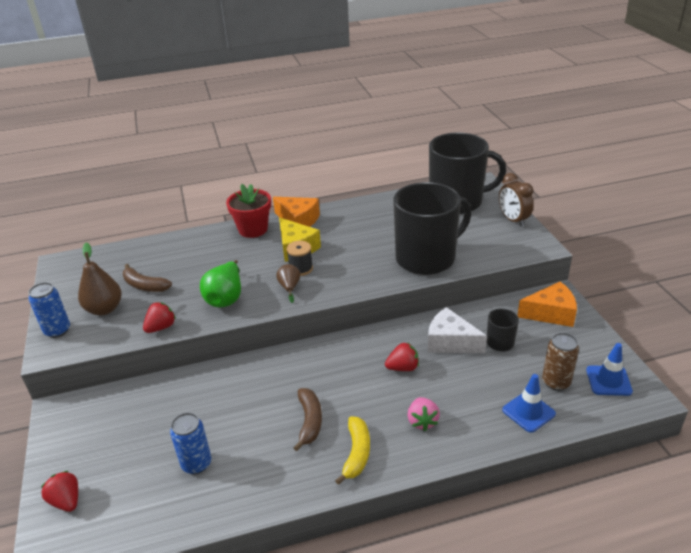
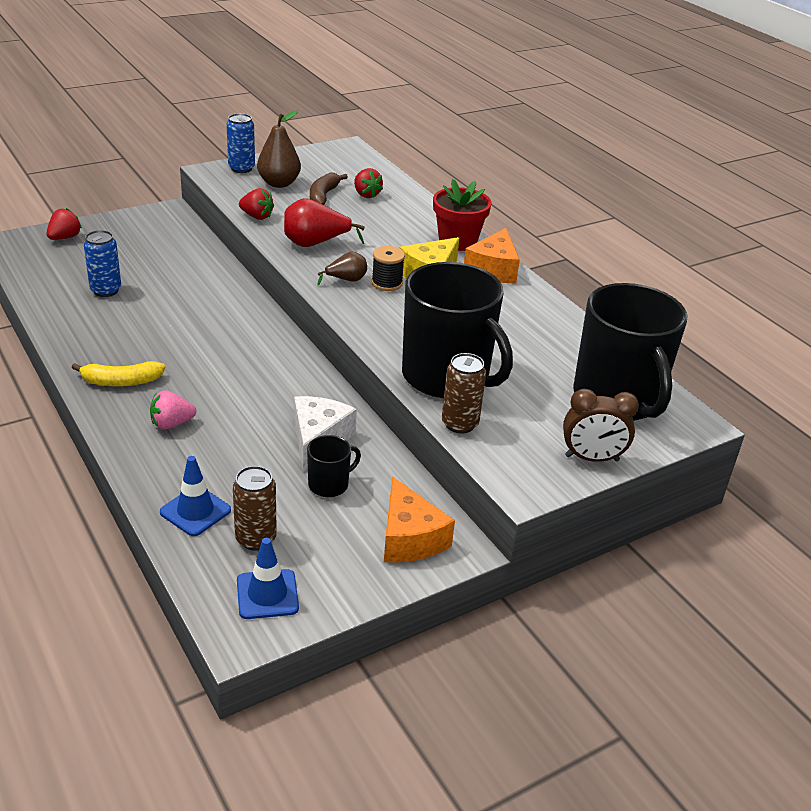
camera: 70 degrees right, 0 degrees up
green pear [200,260,241,307] -> red pear [284,198,365,247]
brown banana [294,388,322,451] -> none
red strawberry [385,342,419,371] -> red strawberry moved to [354,168,383,198]
brown clock [499,173,533,227] -> brown clock turned 135 degrees counterclockwise [563,389,639,462]
none -> brown can [442,353,486,434]

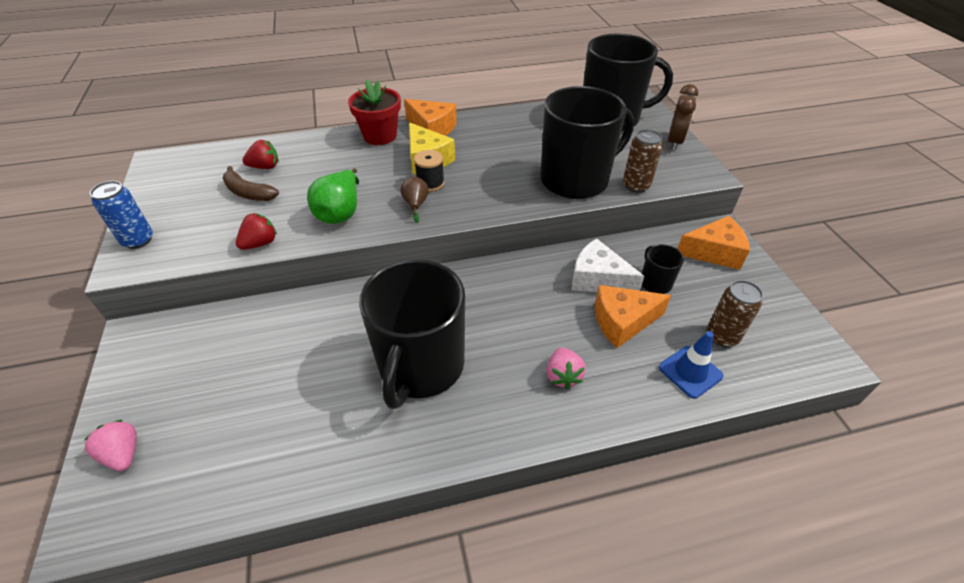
camera: 70 degrees left, 10 degrees up
red strawberry [47,208,82,240] -> pink strawberry [83,420,137,471]
yellow banana [71,361,166,386] -> none
blue can [84,230,121,297] -> none
blue traffic cone [237,538,299,619] -> none
brown pear [257,110,301,188] -> none
red pear [284,198,365,247] -> green pear [307,169,359,224]
none -> black mug [359,259,465,409]
none -> orange cheese [595,285,671,348]

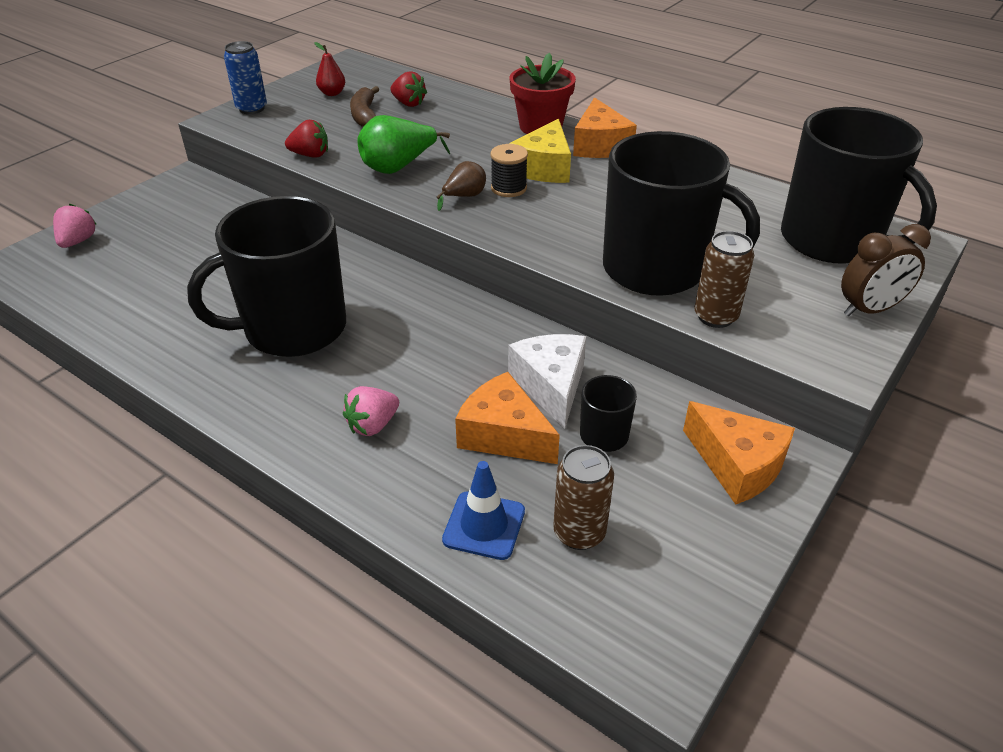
camera: 50 degrees right, 5 degrees down
none -> red pear [314,42,345,96]

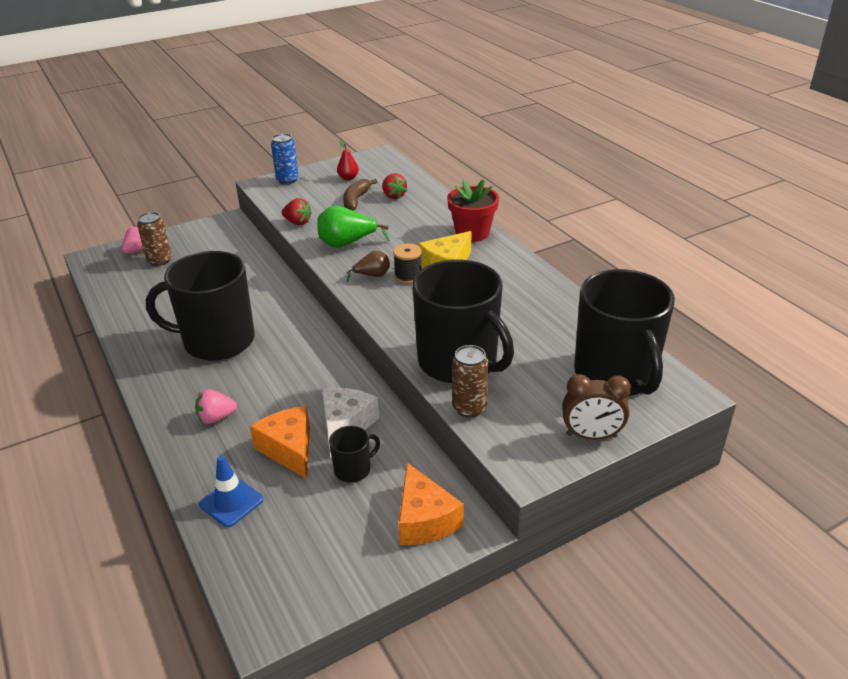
camera: 25 degrees right, 5 degrees down
brown can [553,445,614,550] -> brown can moved to [137,212,172,266]
orange cheese [573,98,637,158] -> none

